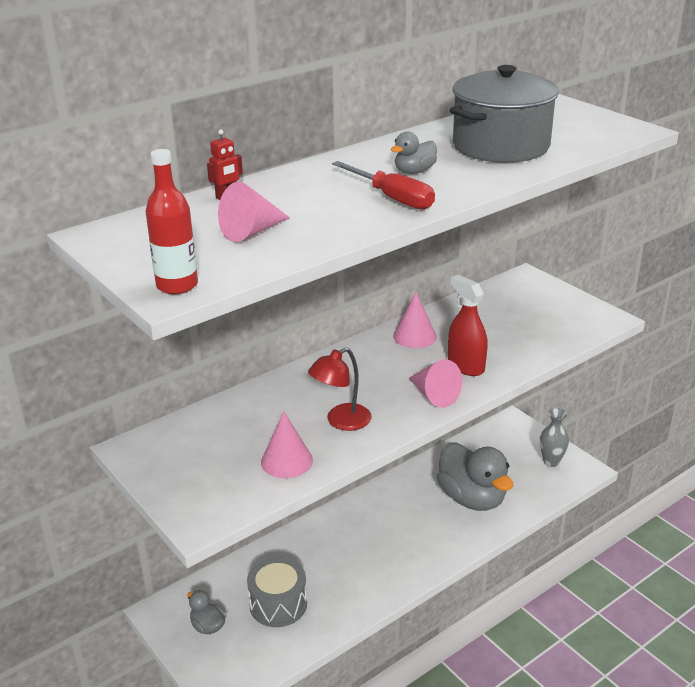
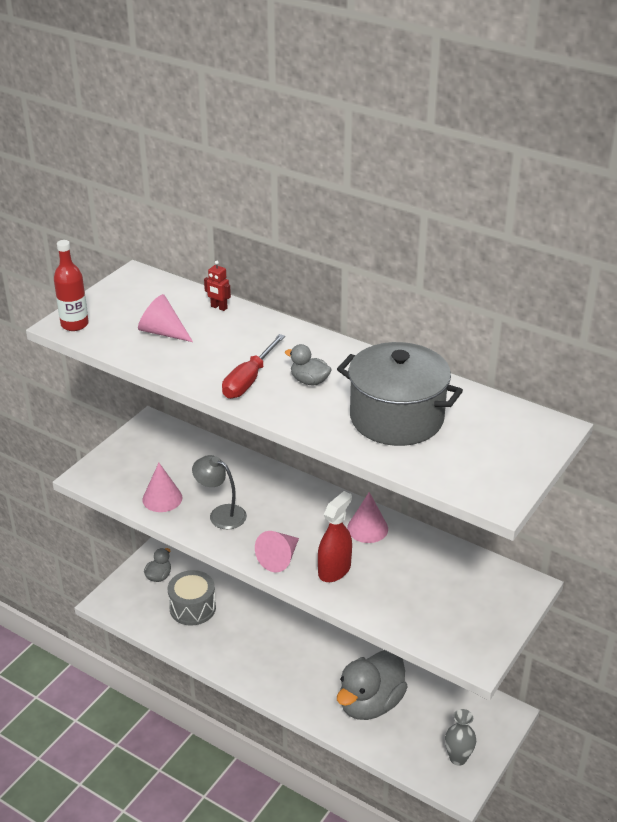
camera: 70 degrees right, 5 degrees up
red lamp [308,347,372,431] -> grey lamp [192,455,247,529]

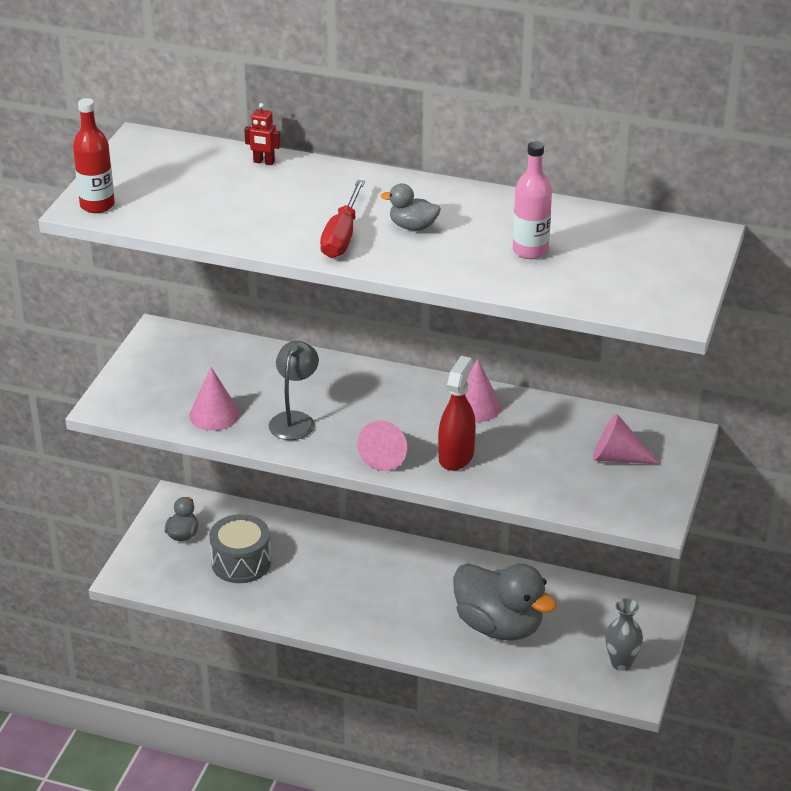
camera: 15 degrees left, 0 degrees up
pink cone [138,294,193,342] -> pink cone moved to [593,414,660,464]
grey lamp [192,455,247,529] -> grey lamp turned 90 degrees clockwise [269,341,319,440]
grey pot [337,342,463,446] -> pink bottle [513,141,552,259]
grey duck [337,650,408,720] -> grey duck turned 75 degrees counterclockwise [453,563,557,641]

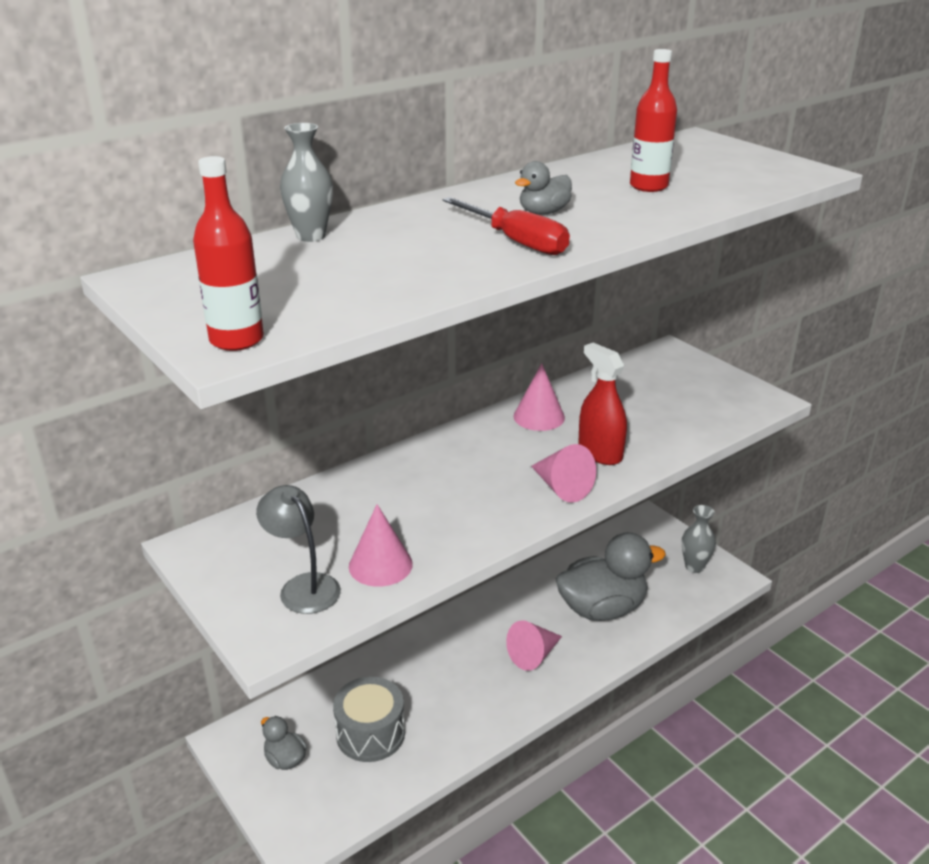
camera: 55 degrees left, 5 degrees down
red robot [244,103,280,165] -> grey vase [280,123,333,242]
grey lamp [269,341,319,440] -> grey lamp moved to [256,485,341,614]
pink bottle [513,141,552,259] -> red bottle [630,49,677,192]
pink cone [593,414,660,464] -> pink cone moved to [506,620,562,671]

